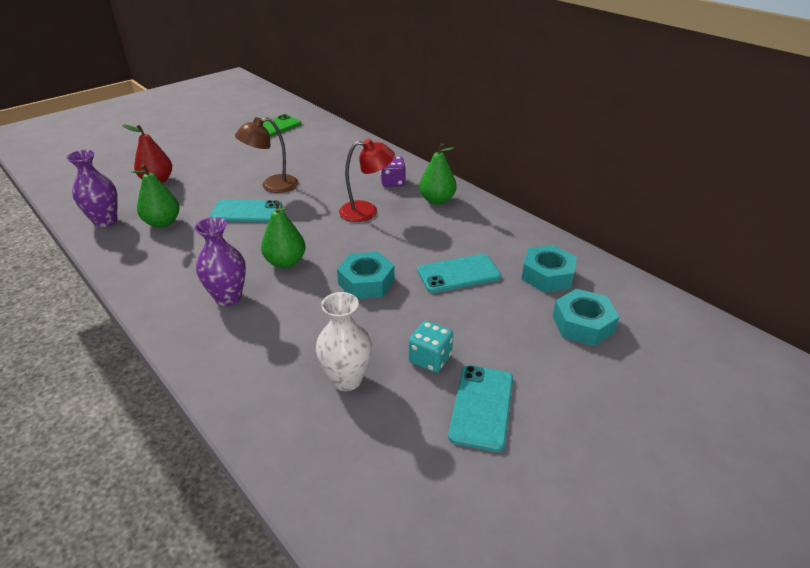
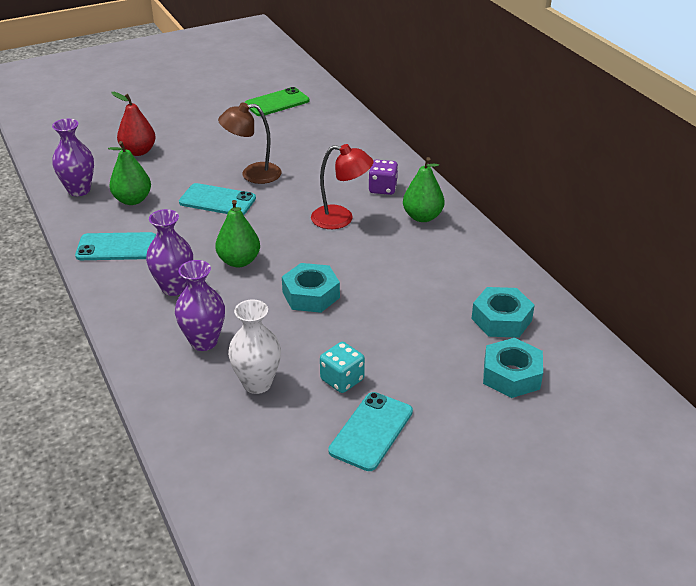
camera: 15 degrees right, 0 degrees up
turquoise phone [418,254,501,293] -> turquoise phone moved to [75,232,156,260]
none -> purple vase [175,260,225,351]

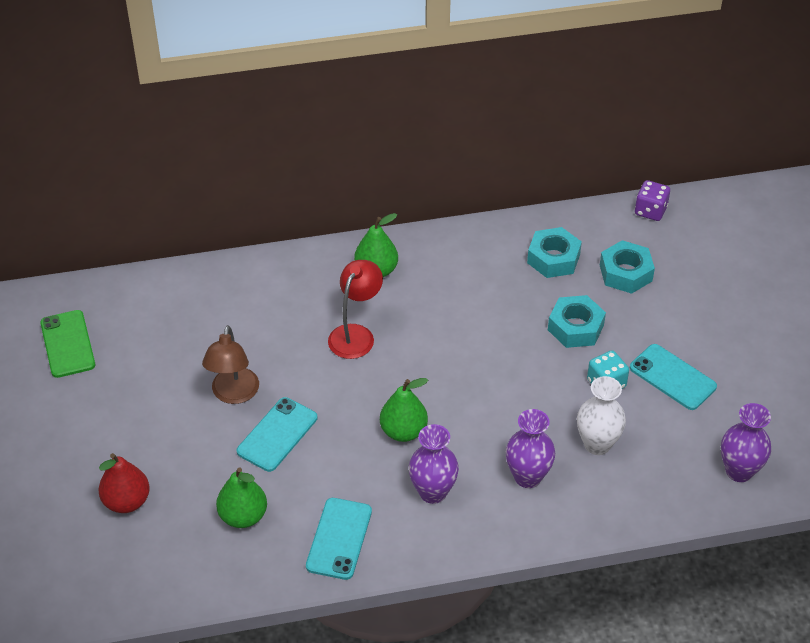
camera: 75 degrees left, 10 degrees up
purple vase [52,119,94,196] -> purple vase moved to [721,403,771,482]
turquoise nut [282,263,340,313] -> turquoise nut moved to [548,295,606,348]
purple dice [369,160,398,195] -> purple dice moved to [635,180,670,221]

